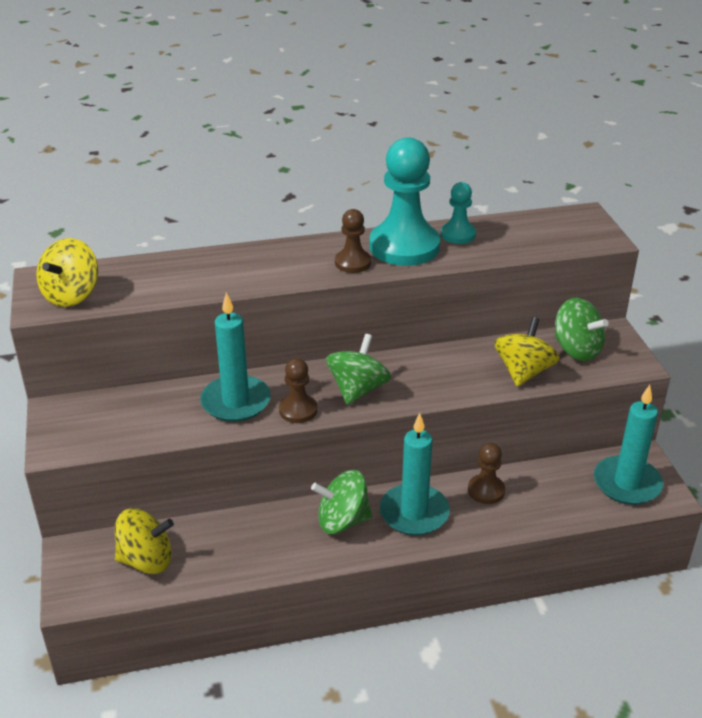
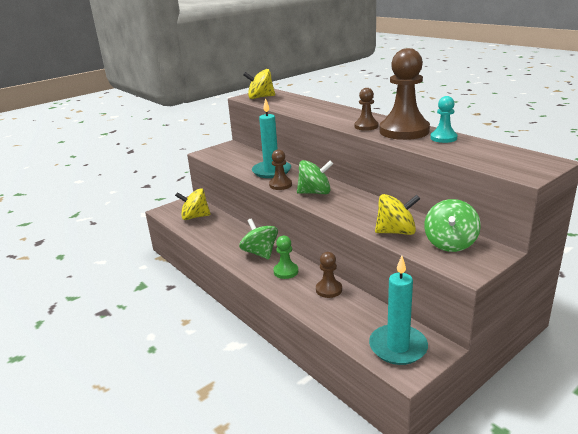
camera: 65 degrees right, 10 degrees down
yellow spinning top [115,508,174,574] -> yellow spinning top turned 120 degrees clockwise [175,188,211,220]
turquoise pawn [369,137,440,266] -> brown pawn [380,48,430,140]
turquoise candle [380,413,450,535] -> green pawn [274,235,298,279]

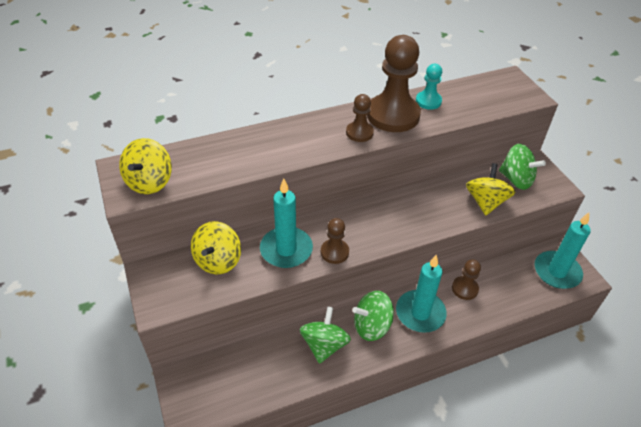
camera: 75 degrees left, 20 degrees up
yellow spinning top [175,188,211,220] -> yellow spinning top moved to [191,221,241,275]
green pawn [274,235,298,279] -> turquoise candle [396,255,447,333]
green spinning top [297,160,333,194] -> green spinning top moved to [299,307,351,364]

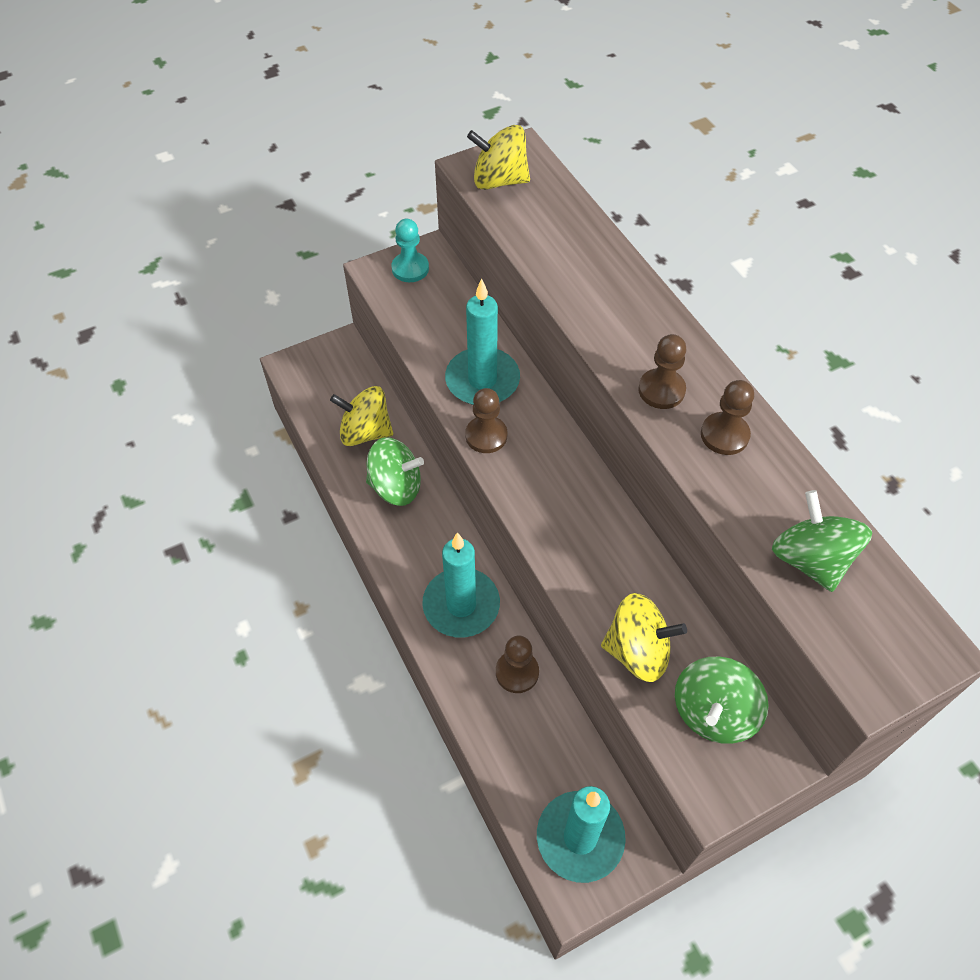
camera: 85 degrees right, 10 degrees up
yellow spinning top [191,221,241,275] -> yellow spinning top moved to [330,386,393,446]
green spinning top [353,291,394,341] -> green spinning top moved to [772,490,872,592]
brown pawn [367,35,421,132] -> brown pawn [701,380,754,455], size x0.50
turquoise pawn [416,64,442,110] -> turquoise pawn moved to [391,219,429,282]

